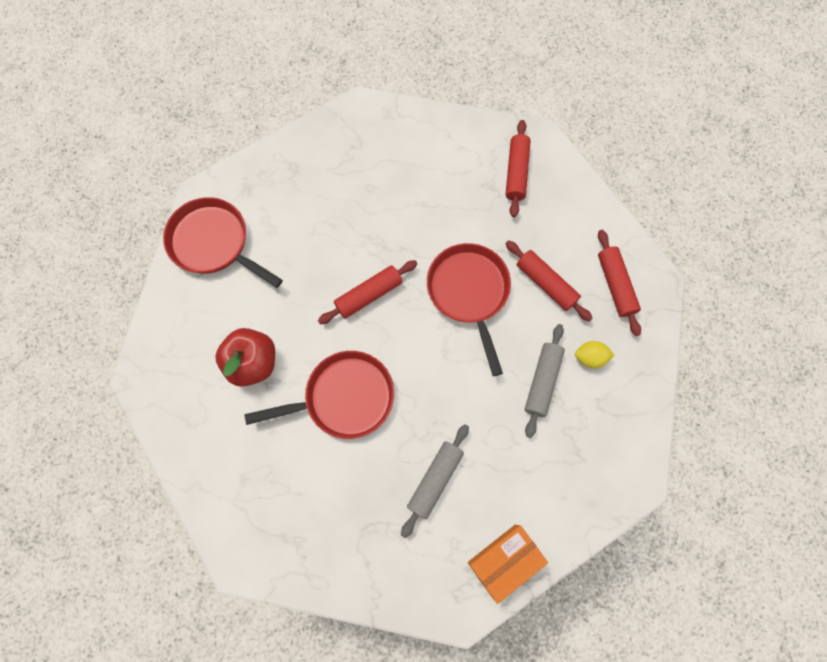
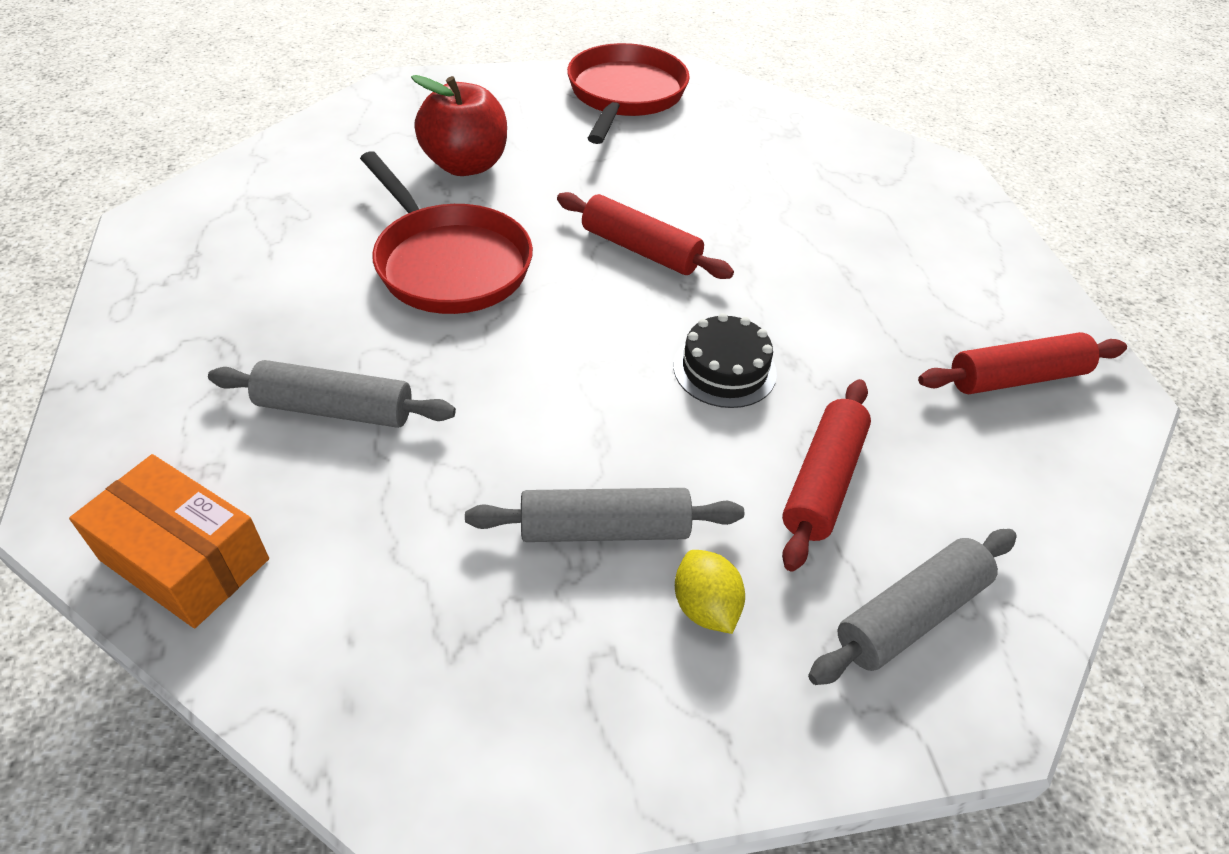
camera: 65 degrees right, 25 degrees down
red pan [427,243,511,376] -> black cake [673,313,777,408]
red rolling pin [598,230,641,336] -> grey rolling pin [808,529,1017,685]

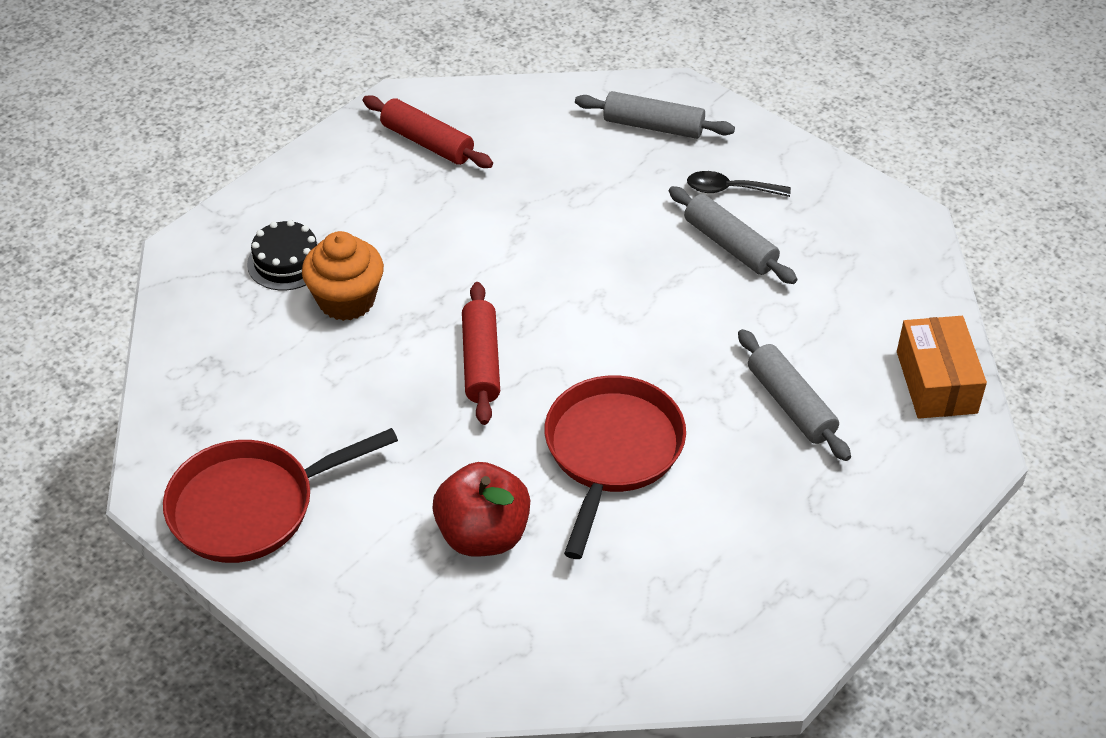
camera: 125 degrees left, 0 degrees up
black cake [673,313,777,408] -> black cake moved to [247,220,319,291]
yellow lemon [675,550,745,634] -> black spoon [687,171,791,197]
red rolling pin [782,379,871,572] -> none
none -> orange cupcake [302,231,384,321]

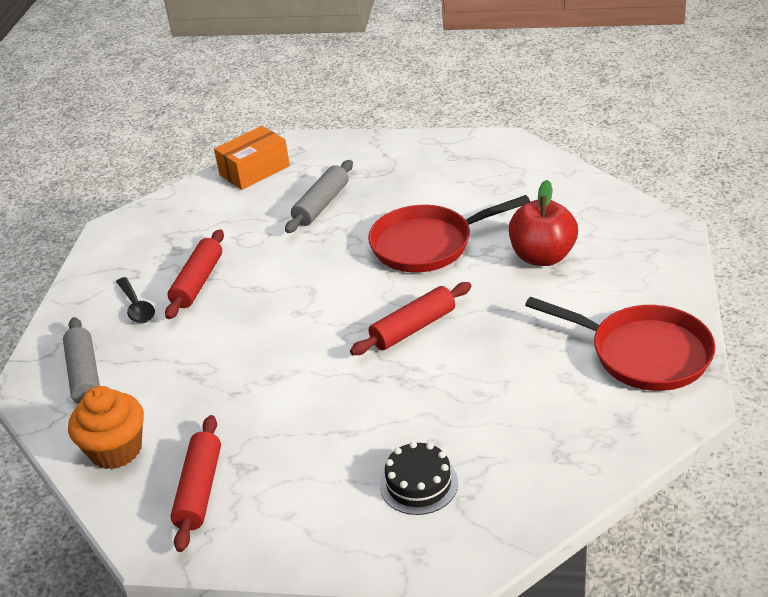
camera: 120 degrees left, 10 degrees down
orange cupcake [302,231,384,321] -> orange cupcake moved to [68,386,144,469]
grey rolling pin [669,186,797,284] -> red rolling pin [165,229,224,319]

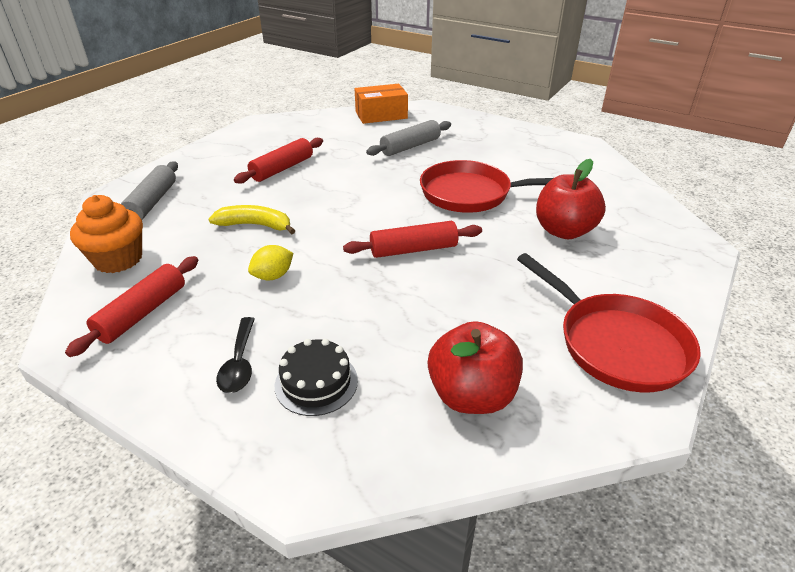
camera: 20 degrees right, 0 degrees up
black spoon [116,277,155,323] -> black spoon moved to [216,317,255,393]
none -> yellow banana [208,205,295,234]
none -> yellow lemon [248,245,293,280]
none -> red apple [428,321,523,414]

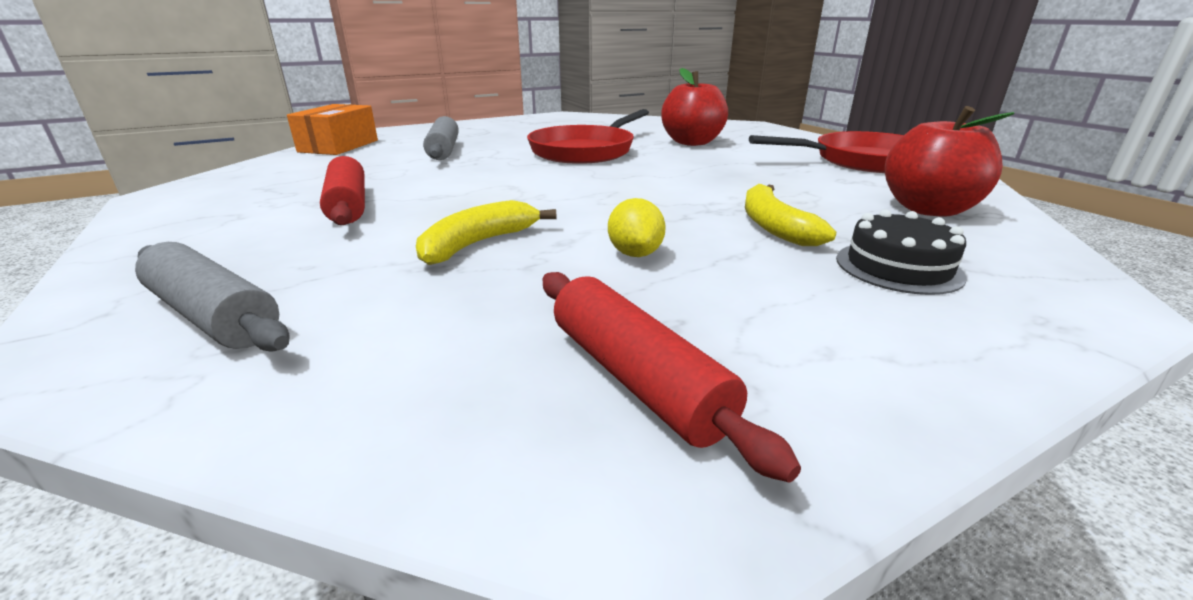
camera: 60 degrees left, 10 degrees down
orange cupcake [70,195,143,273] -> none
black spoon [216,317,255,393] -> none
red rolling pin [343,221,482,258] -> none
none -> yellow banana [745,184,836,246]

